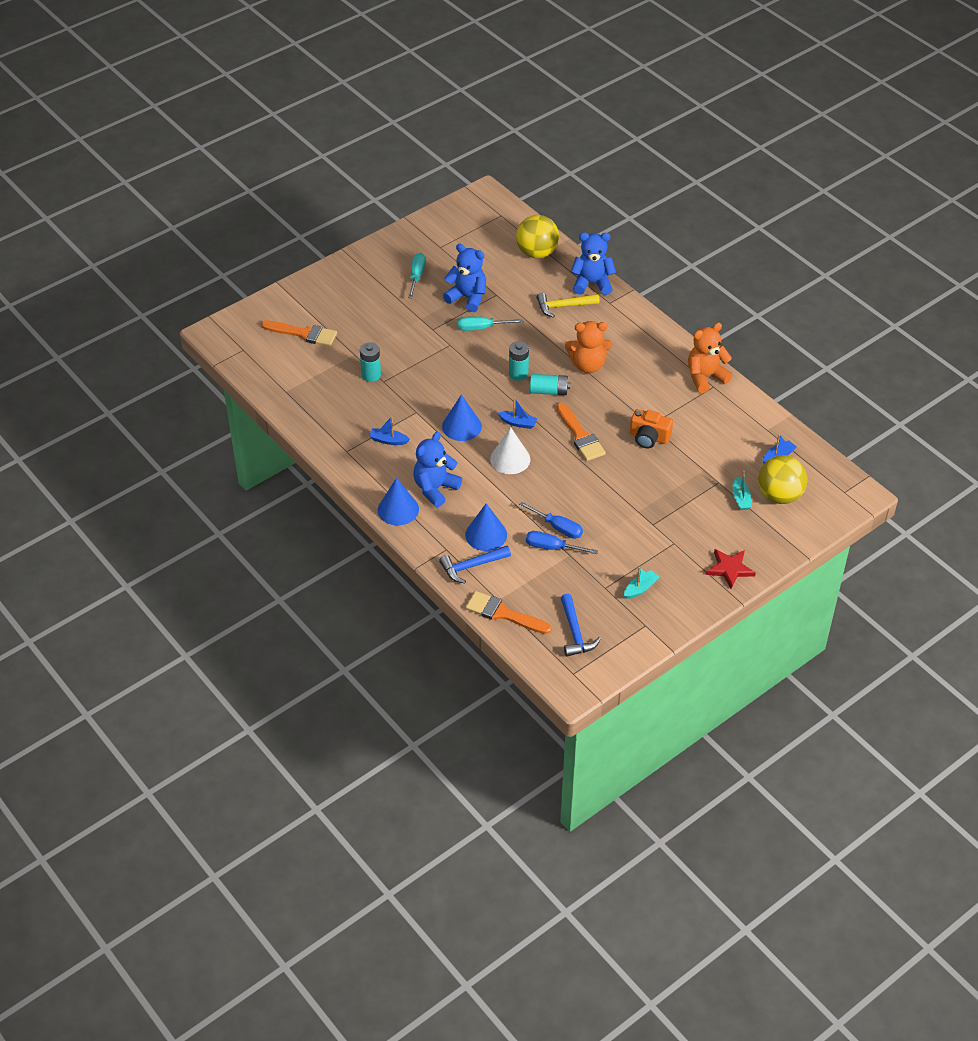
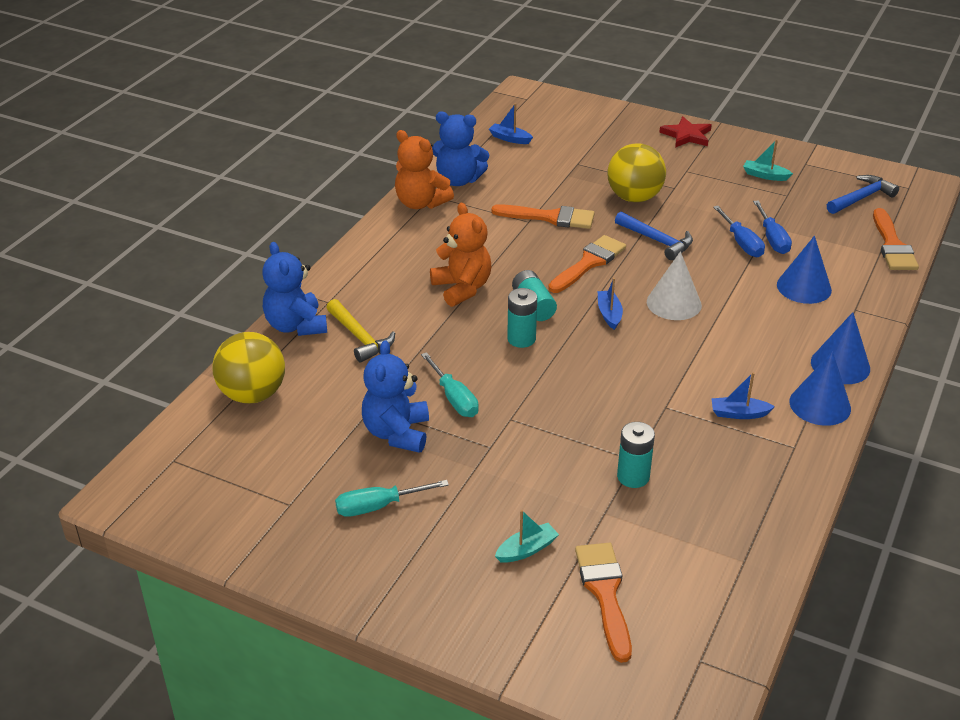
camera: 115 degrees left, 10 degrees down
blue boat [369,416,410,445] -> blue boat turned 105 degrees clockwise [711,372,775,419]
blue teddy bear [413,432,462,507] -> blue teddy bear moved to [432,112,489,186]
blue hammer [439,546,511,583] -> blue hammer moved to [615,211,693,260]
blue cone [442,394,482,441] -> blue cone moved to [789,351,851,426]
blue screwdriver [519,502,583,539] -> blue screwdriver turned 150 degrees clockwise [713,206,765,257]
orange camera [630,409,673,448] -> orange brush [491,204,595,229]
turquoise boat [732,471,751,510] -> turquoise boat moved to [495,510,559,563]
yellow ball [758,455,807,504] -> yellow ball moved to [607,143,666,202]

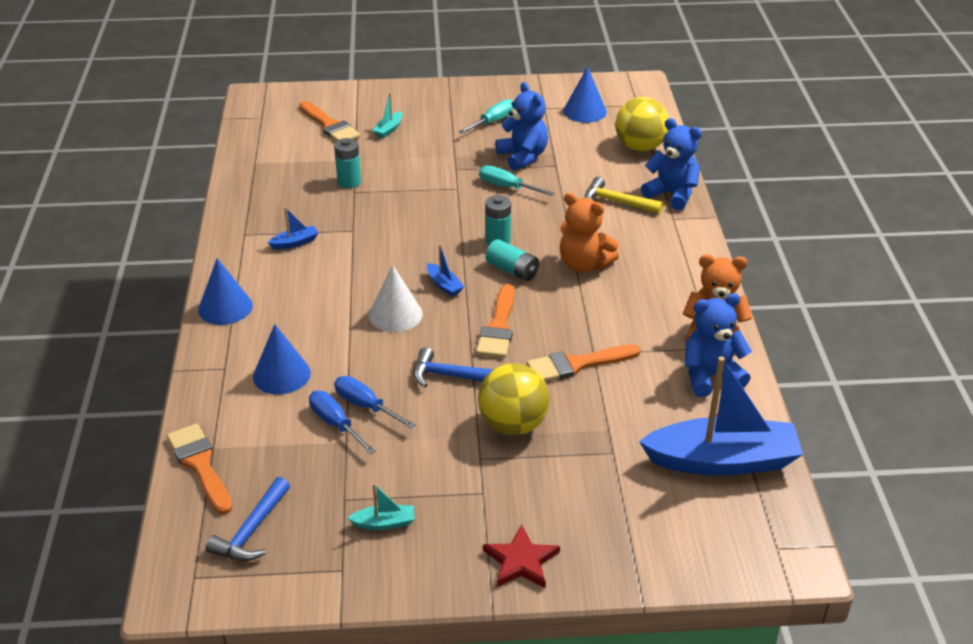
camera: 150 degrees right, 0 degrees up
blue boat [489,103,533,144] -> blue boat [639,356,803,476], size x2.50
blue cone [789,351,851,426] -> blue cone moved to [563,67,607,123]

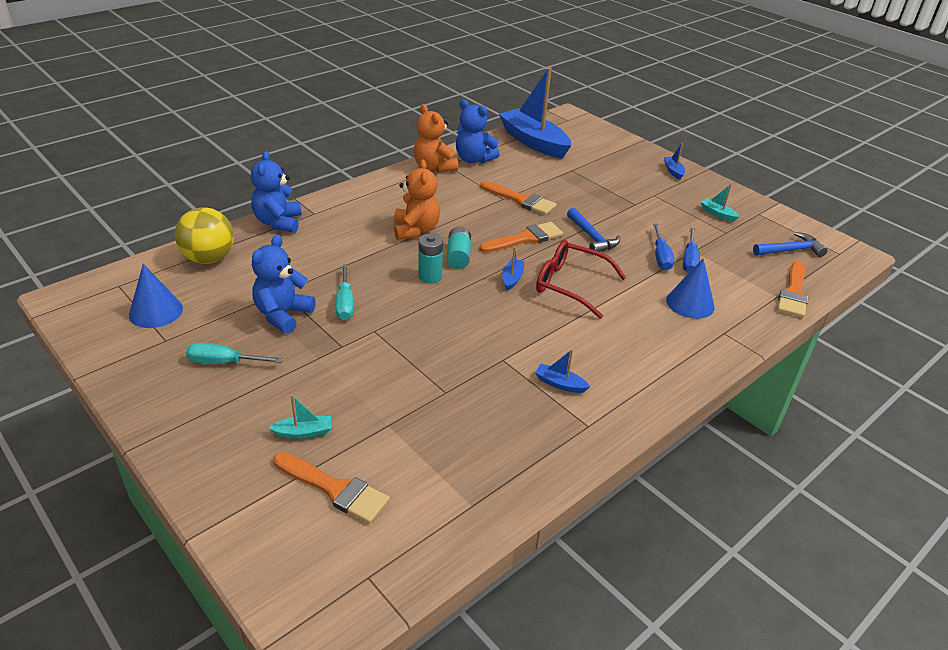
camera: 130 degrees left, 0 degrees up
blue cone [198,258,253,325] -> none
orange brush [300,101,360,141] -> orange brush turned 105 degrees clockwise [273,452,390,524]
turquoise battery [334,138,361,188] -> none
white cone [369,265,423,332] -> red glasses [536,240,626,319]
yellow ball [478,363,550,435] -> none
red star [483,524,560,588] -> blue boat [664,143,685,180]
yellow hammer [585,177,663,214] -> none

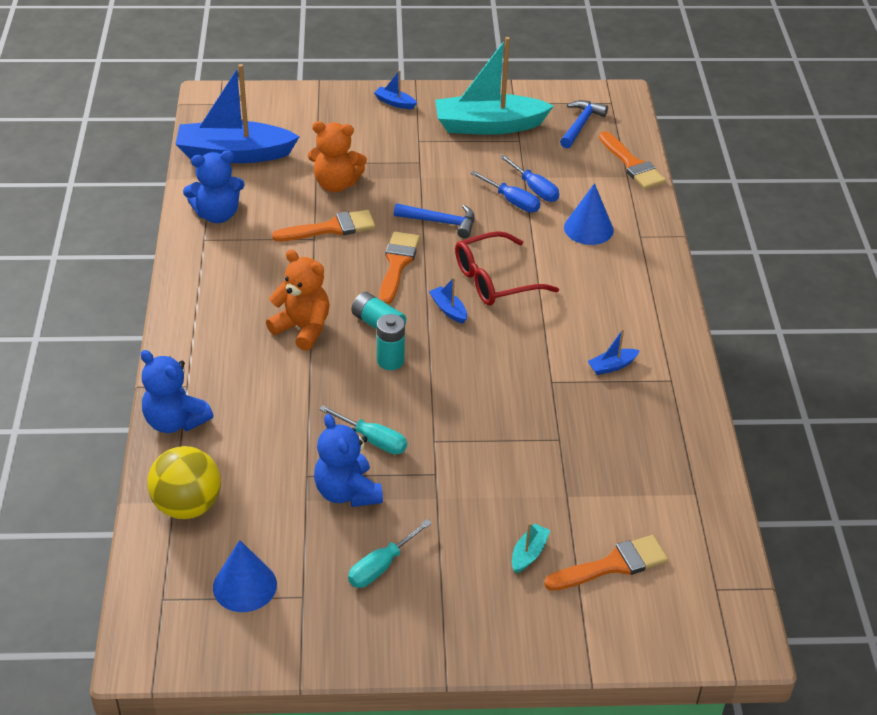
camera: 50 degrees left, 5 degrees up
orange teddy bear [414,104,458,173] -> orange teddy bear moved to [308,121,367,192]
turquoise boat [701,184,739,222] -> turquoise boat [435,37,554,135], size x2.50

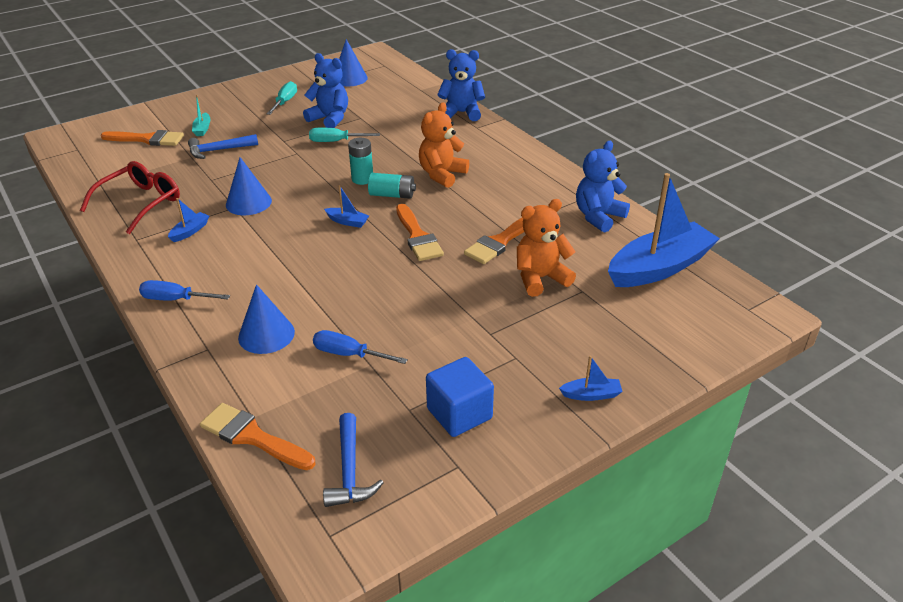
camera: 150 degrees right, 5 degrees down
yellow ball [147,446,221,519] -> none
orange teddy bear [266,250,329,351] -> orange teddy bear turned 120 degrees clockwise [419,102,469,188]
blue hammer [394,203,475,238] -> blue hammer moved to [188,134,258,159]
turquoise boat [435,37,554,135] -> blue cube [426,357,494,437]
red glasses [455,231,559,306] -> red glasses moved to [80,161,180,234]
blue screwdriver [470,171,541,212] -> blue screwdriver moved to [139,280,230,301]
orange brush [544,535,668,591] -> orange brush turned 120 degrees counterclockwise [101,130,184,146]
none -> blue cone [226,157,272,215]

